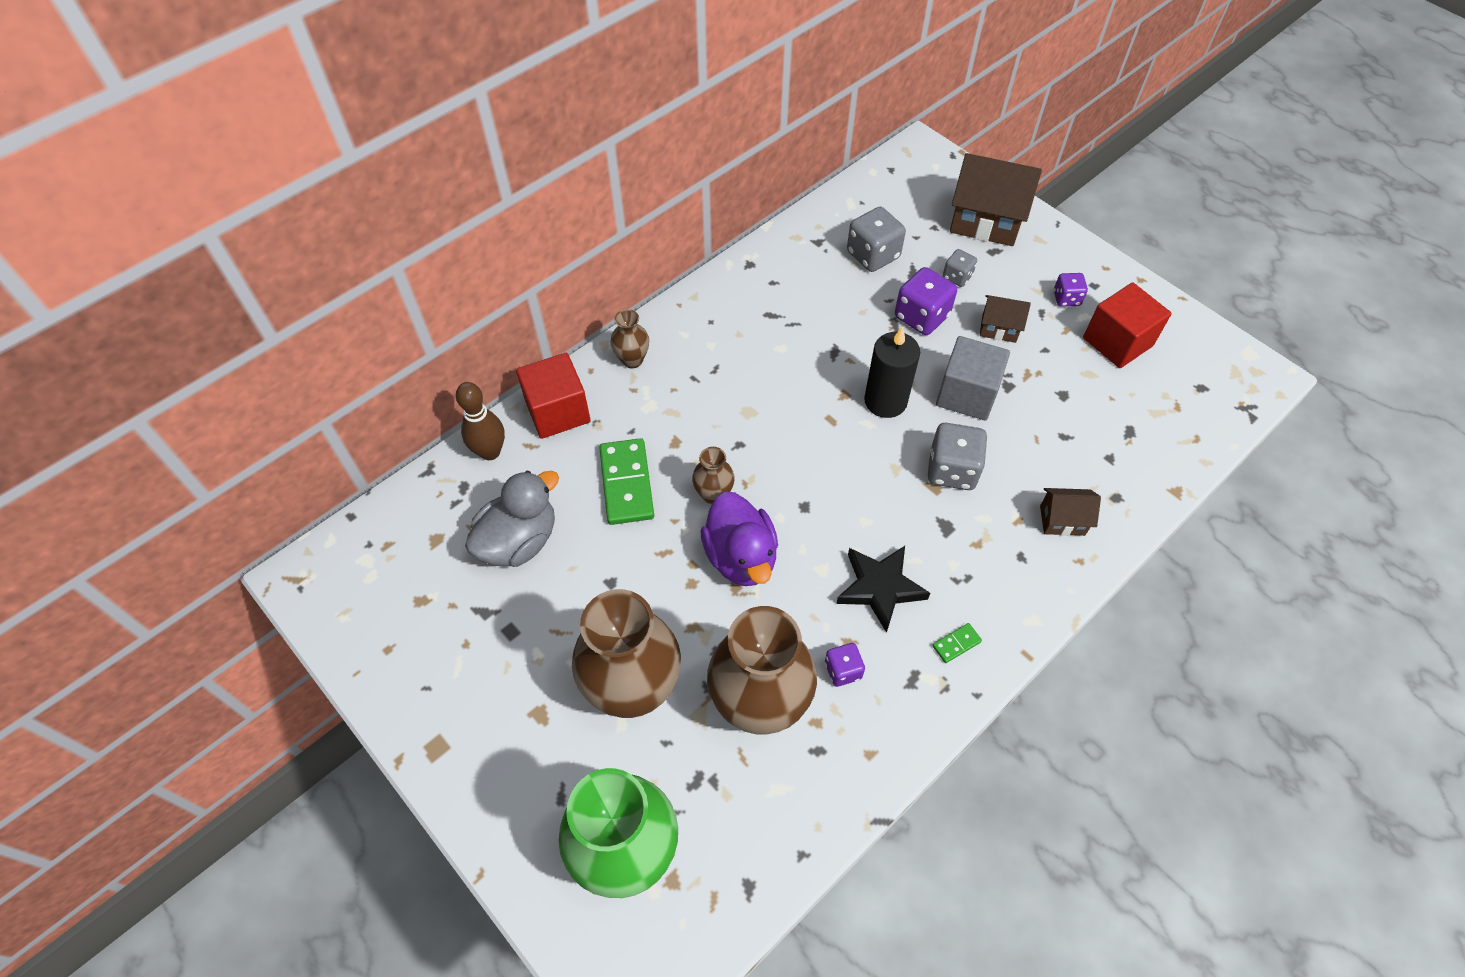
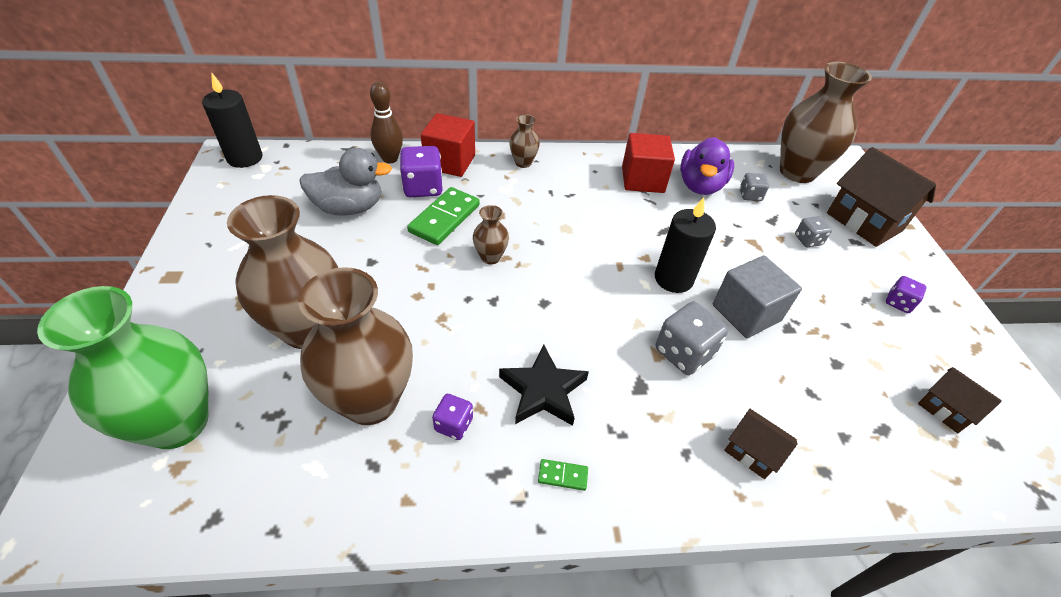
camera: 35 degrees right, 10 degrees down
purple duck [700,492,778,586] -> purple duck moved to [680,137,734,195]
grey dice [847,207,906,272] -> grey dice [740,173,769,201], size x0.58
purple dice [895,267,957,335] -> purple dice moved to [400,146,443,197]
brown house [980,295,1031,343] -> brown house moved to [918,367,1002,433]
red cube [1083,283,1172,368] -> red cube moved to [622,133,675,193]
none -> black candle [202,73,262,168]
none -> brown vase [780,62,872,183]

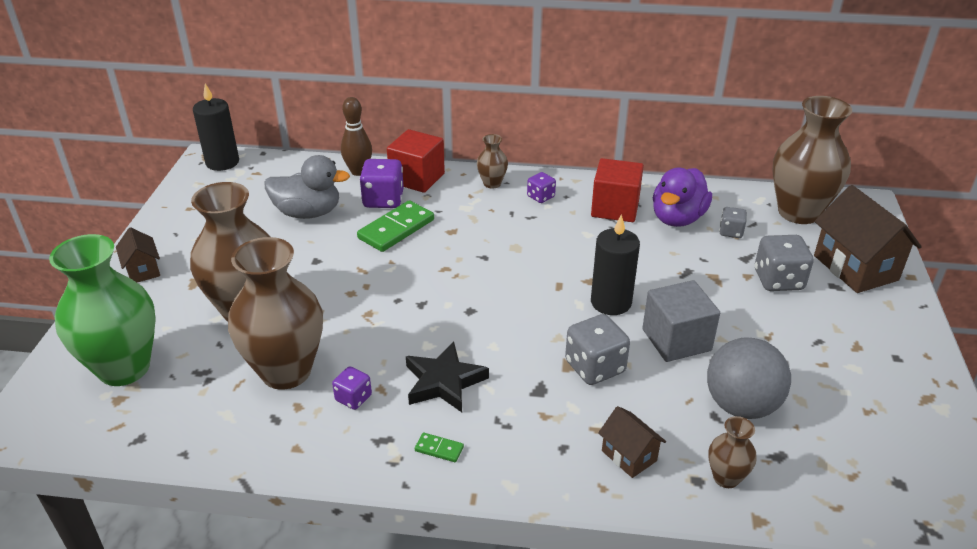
camera: 15 degrees right, 10 degrees down
brown vase [473,205,509,264] -> brown vase moved to [708,416,757,488]
grey dice [795,216,832,247] -> grey dice [755,235,814,291], size x1.73
purple dice [886,276,926,313] -> purple dice moved to [527,172,556,203]
brown house [918,367,1002,433] -> brown house moved to [116,227,160,283]
none -> grey ball [707,338,791,419]

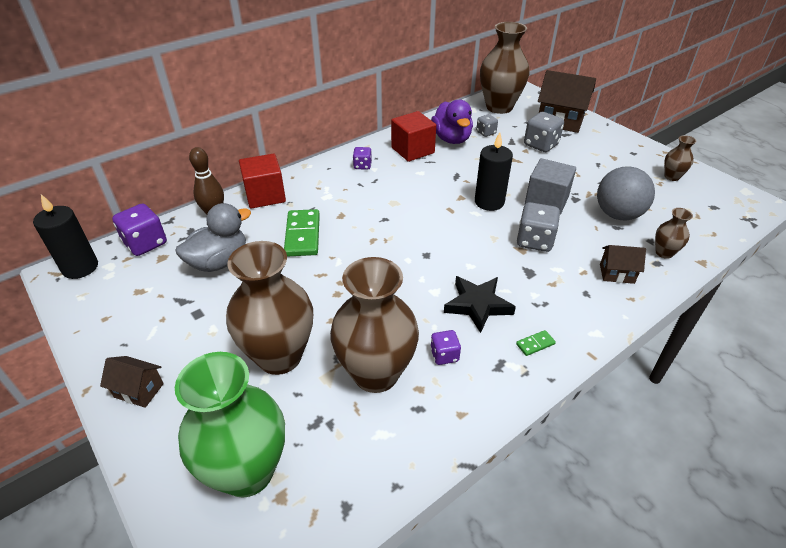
camera: 45 degrees left, 5 degrees up
purple dice [359,159,404,208] -> purple dice moved to [112,203,167,256]
brown vase [477,134,508,189] -> brown vase moved to [664,135,696,181]

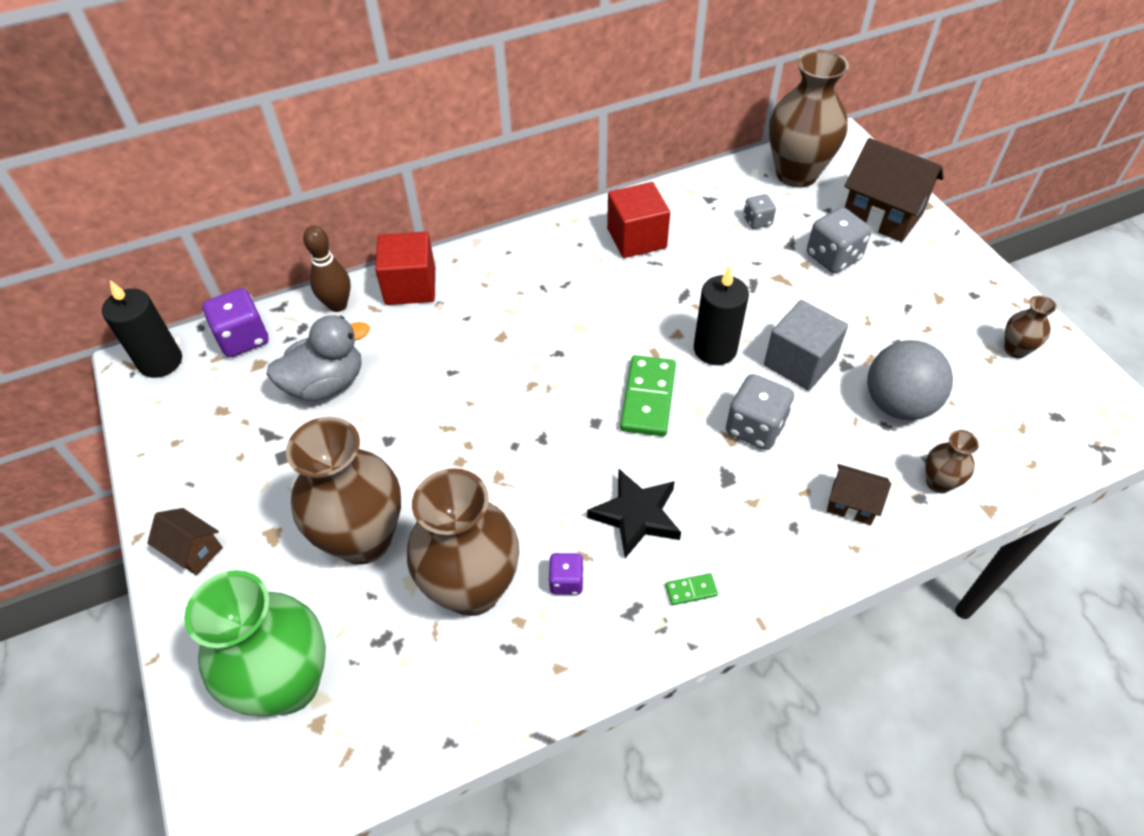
camera: 15 degrees right, 10 degrees up
green domino [284,209,320,256] -> green domino moved to [620,355,676,436]
purple dice [353,147,372,170] -> none
purple duck [431,100,473,144] -> none

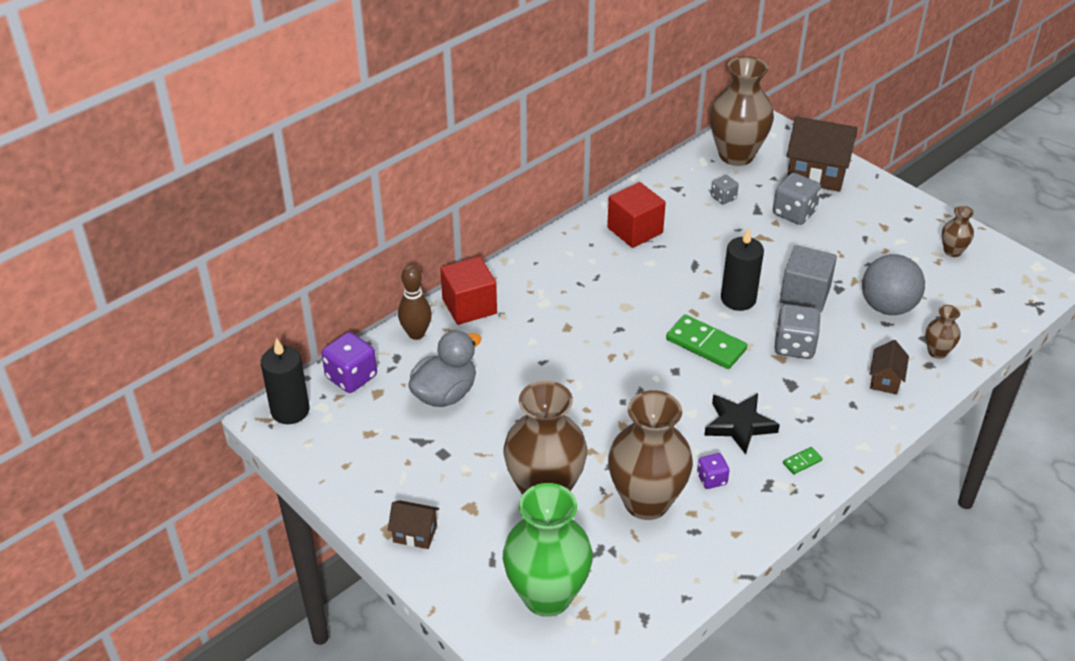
camera: 20 degrees left, 10 degrees down
green domino [620,355,676,436] -> green domino turned 45 degrees counterclockwise [666,315,747,369]
brown house [827,464,891,525] -> brown house turned 75 degrees counterclockwise [870,340,909,394]

